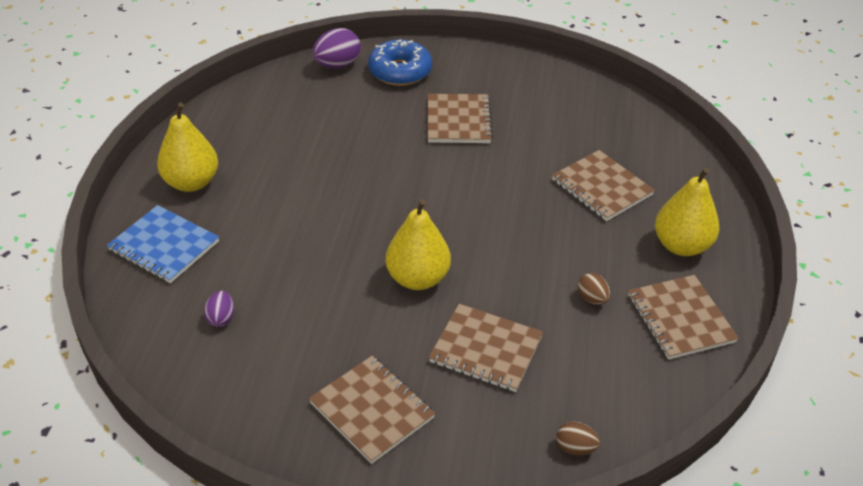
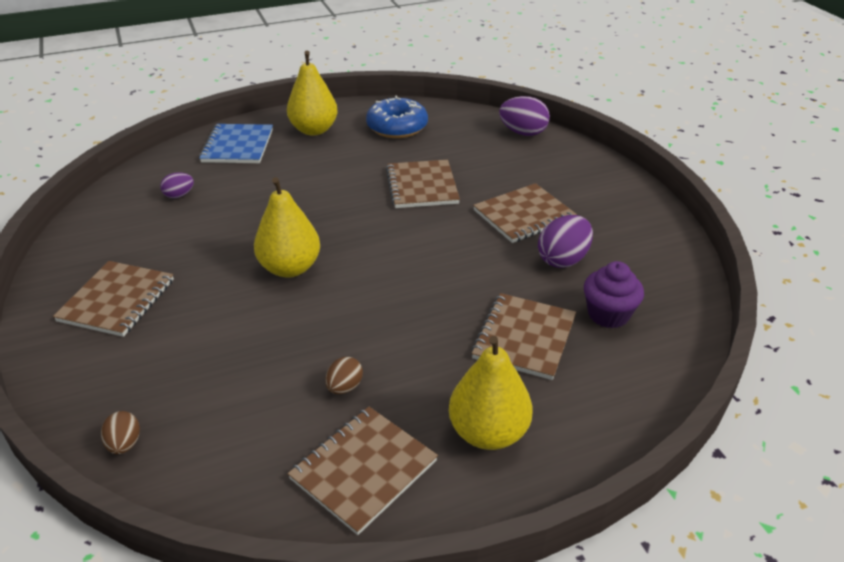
camera: 60 degrees right, 5 degrees down
blue donut [368,39,432,86] -> blue donut moved to [366,96,428,138]
brown notebook [429,304,543,392] -> brown notebook moved to [386,160,460,208]
none -> purple egg [538,215,593,268]
none -> purple cupcake [584,261,644,328]

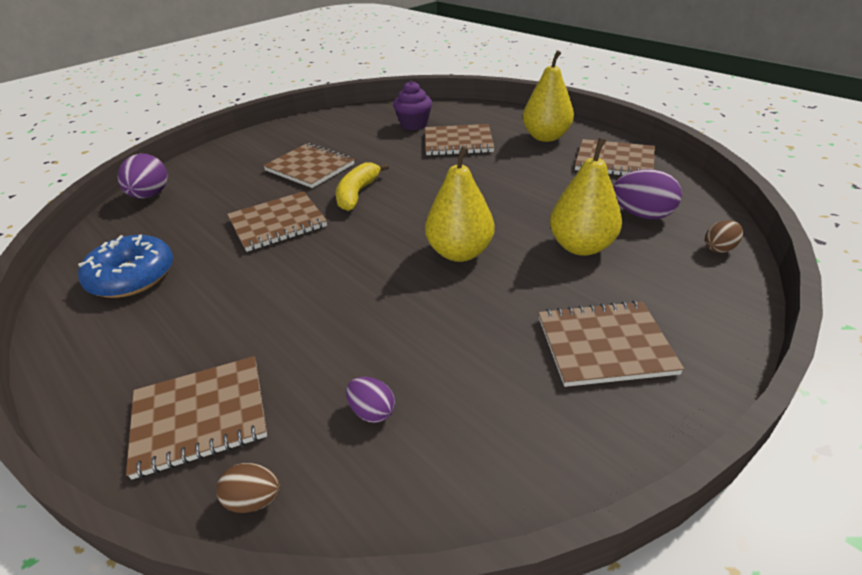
camera: 110 degrees left, 0 degrees up
blue notebook [199,124,273,163] -> brown notebook [126,356,267,480]
yellow pear [287,51,338,135] -> yellow pear moved to [550,138,622,256]
brown egg [325,357,363,394] -> brown egg moved to [216,463,280,513]
purple egg [538,215,593,268] -> purple egg moved to [613,169,682,219]
none -> yellow banana [335,162,389,211]

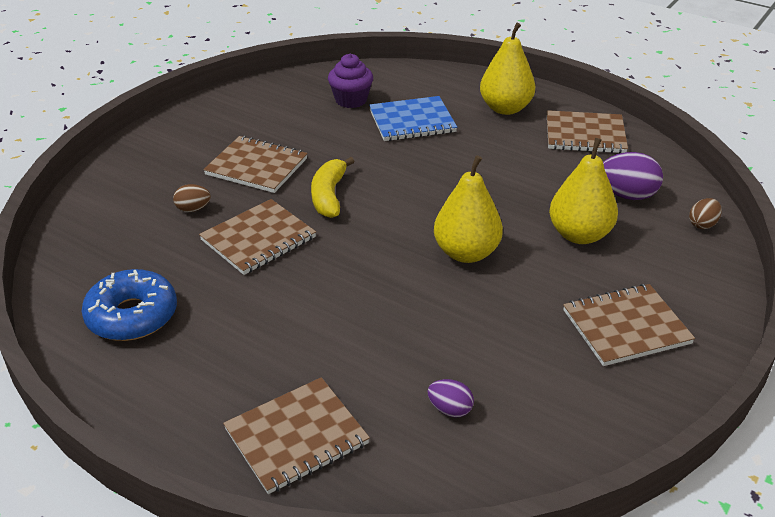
camera: 15 degrees left, 0 degrees up
purple egg [118,153,168,199] -> none
brown egg [216,463,280,513] -> brown egg moved to [173,184,211,212]
brown notebook [425,124,495,156] -> blue notebook [369,96,457,141]

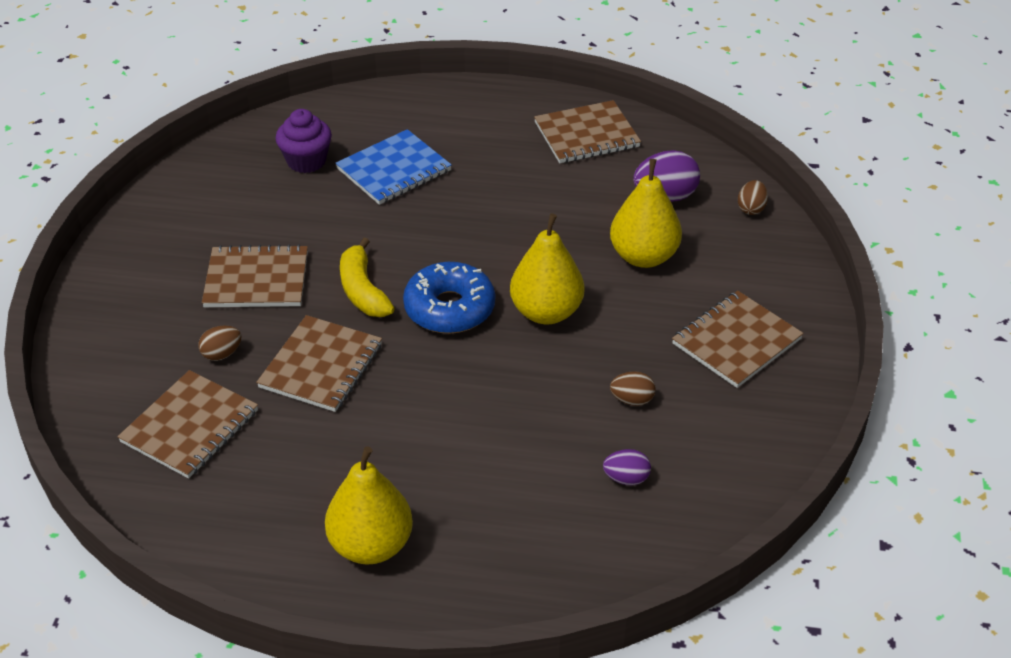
camera: 25 degrees left, 5 degrees up
blue donut [82,269,177,341] -> blue donut moved to [403,262,495,333]
brown notebook [223,377,370,494] -> brown notebook moved to [117,370,258,478]
yellow pear [480,22,535,115] -> yellow pear moved to [325,447,413,565]
none -> brown egg [610,371,655,406]

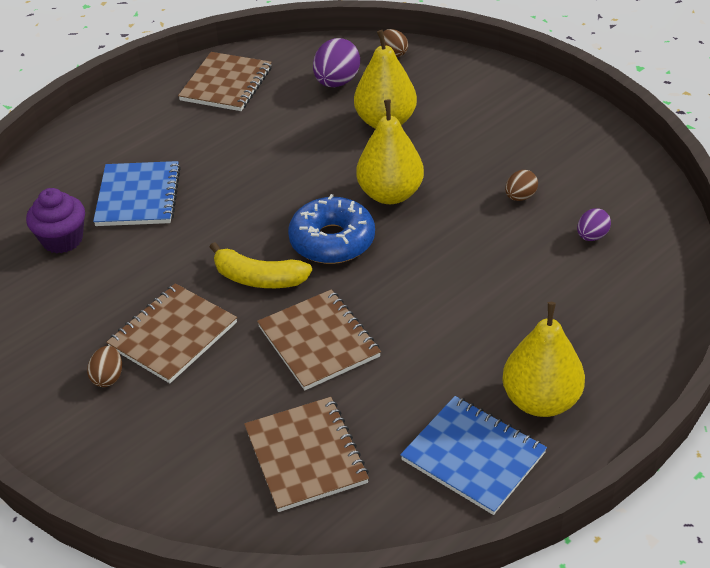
camera: 50 degrees left, 0 degrees up
brown egg [199,326,241,361] -> brown egg moved to [87,346,122,387]
brown notebook [672,291,804,388] -> none
none -> blue notebook [400,396,547,515]

